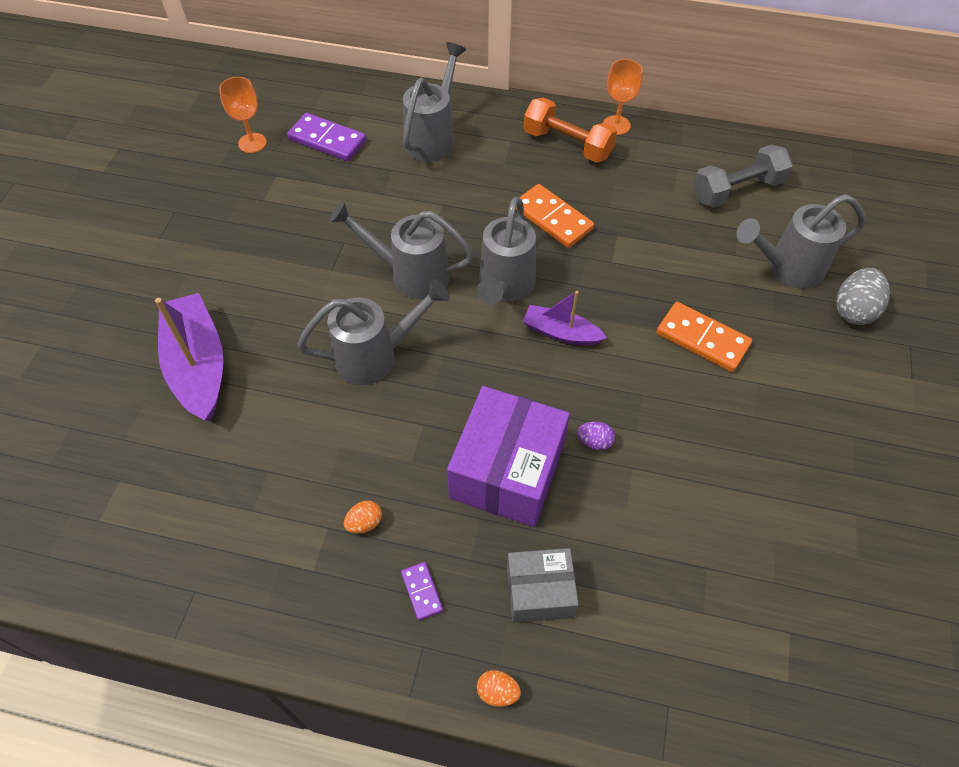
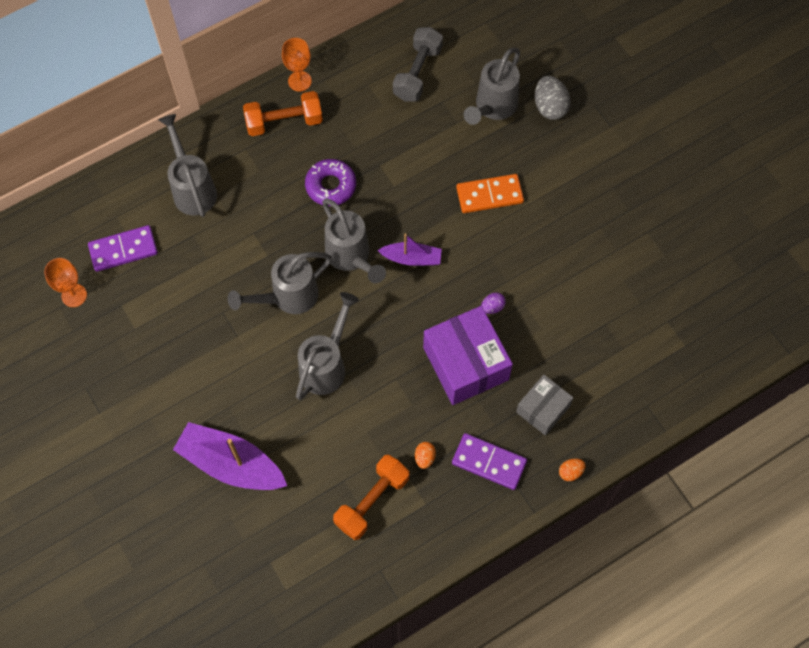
camera: 45 degrees left, 10 degrees up
purple domino [401,562,443,620] -> purple domino [452,433,527,490], size x1.91
orange domino [516,184,594,248] -> purple donut [305,159,356,206]
purple boat [522,291,607,346] -> purple boat turned 150 degrees counterclockwise [378,234,442,266]
none -> orange dumbbell [333,454,410,540]

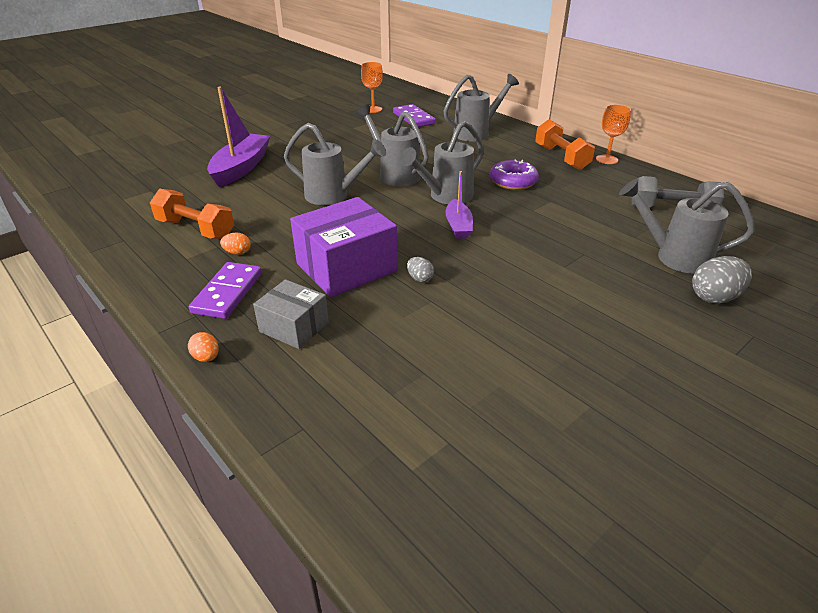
camera: 80 degrees right, 30 degrees down
orange domino [456,174,524,213] -> none
purple egg [481,293,506,314] -> grey egg [407,257,434,282]

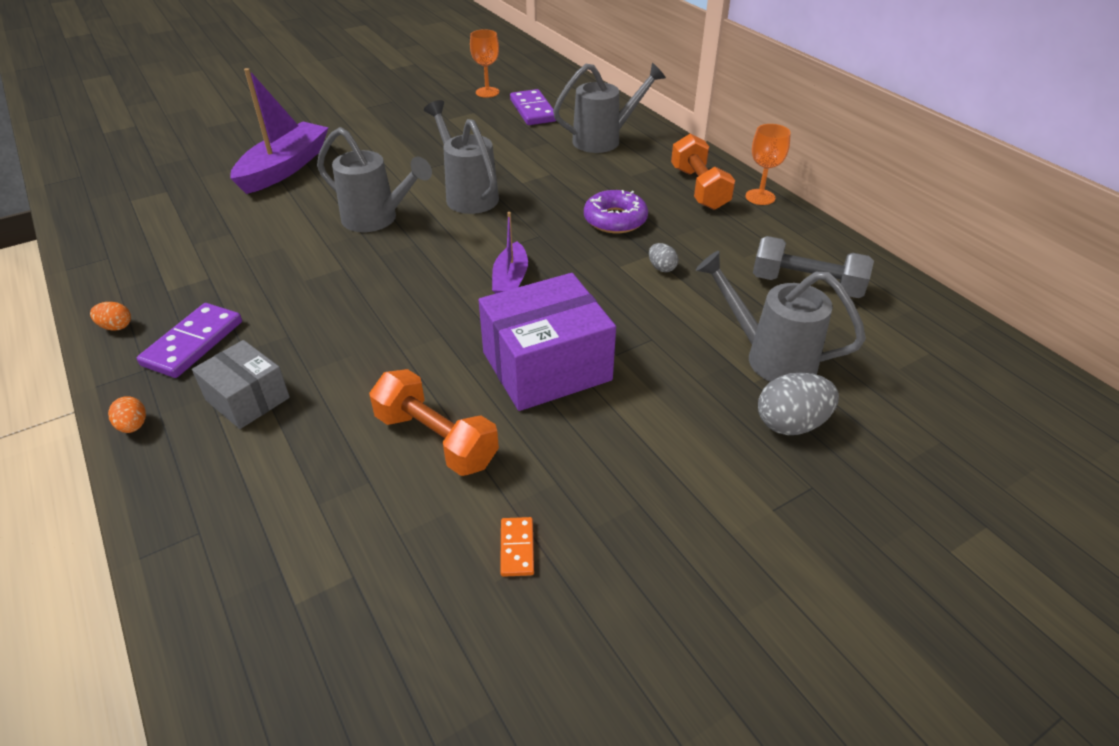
camera: 10 degrees right, 5 degrees up
orange dumbbell [150,189,234,239] -> orange dumbbell moved to [369,369,499,476]
orange egg [220,232,251,255] -> orange egg moved to [90,302,131,330]
purple box [290,197,398,297] -> purple box moved to [479,273,616,411]
grey watering can [400,121,484,204] -> none
grey egg [407,257,434,282] -> grey egg moved to [649,243,678,272]
none -> orange domino [500,517,534,577]

